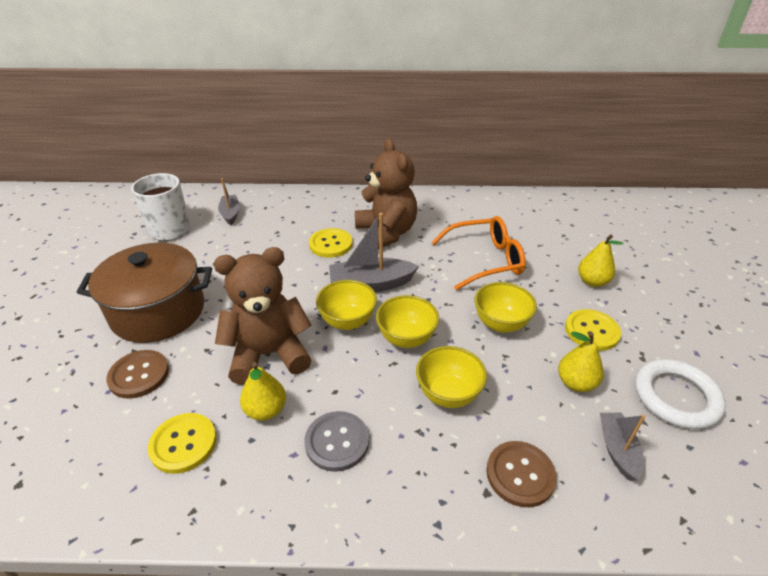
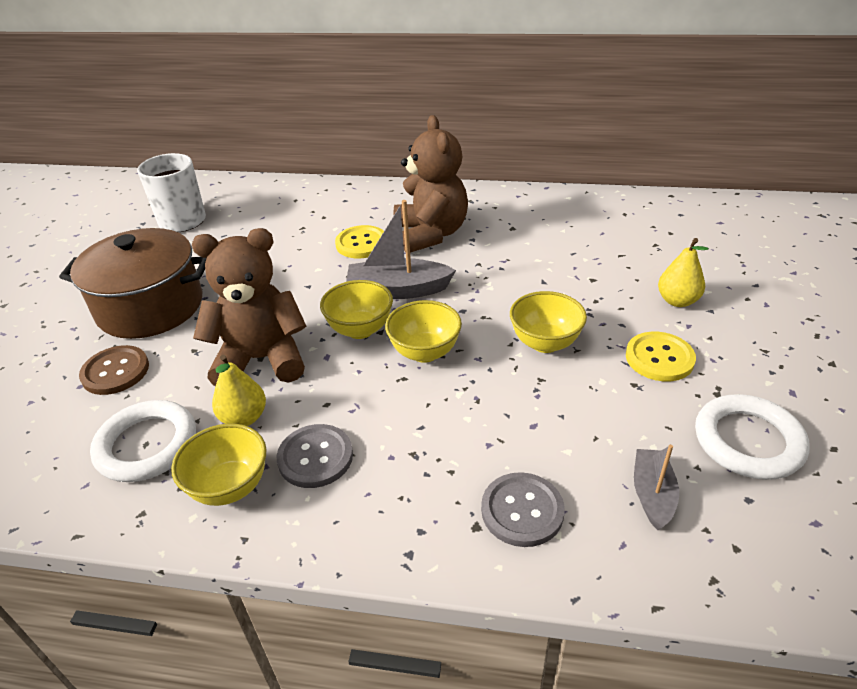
camera: 10 degrees right, 0 degrees up
yellow button [148,413,217,474] -> white ring [90,400,196,482]
grey boat [218,178,240,225] -> none
yellow bowl [416,346,487,408] -> yellow bowl moved to [171,424,267,506]
orange glasses [431,216,526,290] -> none
brown button [486,441,557,507] -> grey button [481,472,565,547]
yellow pear [558,332,604,392] -> none

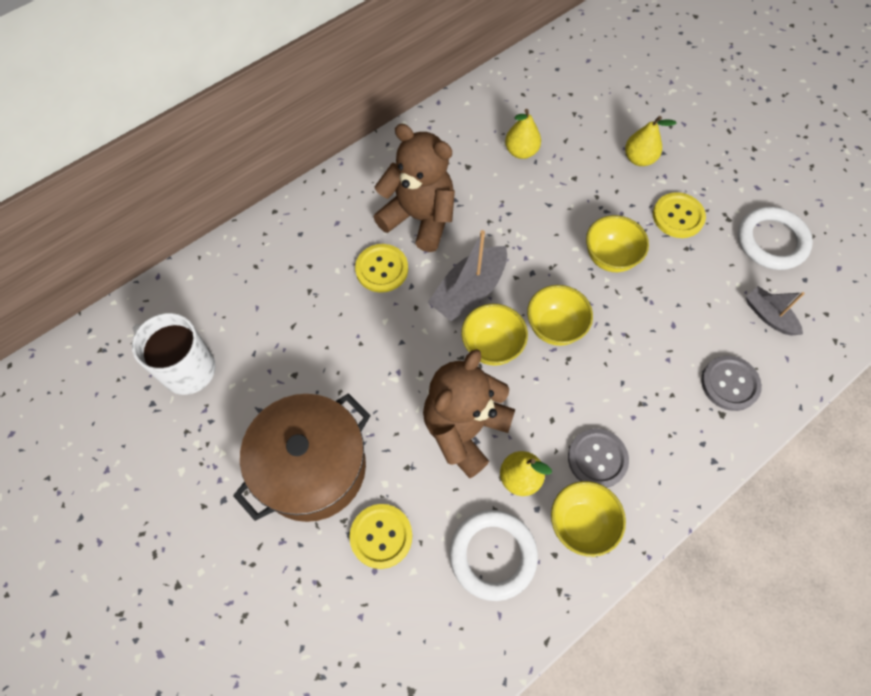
camera: 50 degrees left, 25 degrees up
brown button [79,345,149,395] -> yellow button [349,504,412,569]
none -> yellow pear [505,109,541,159]

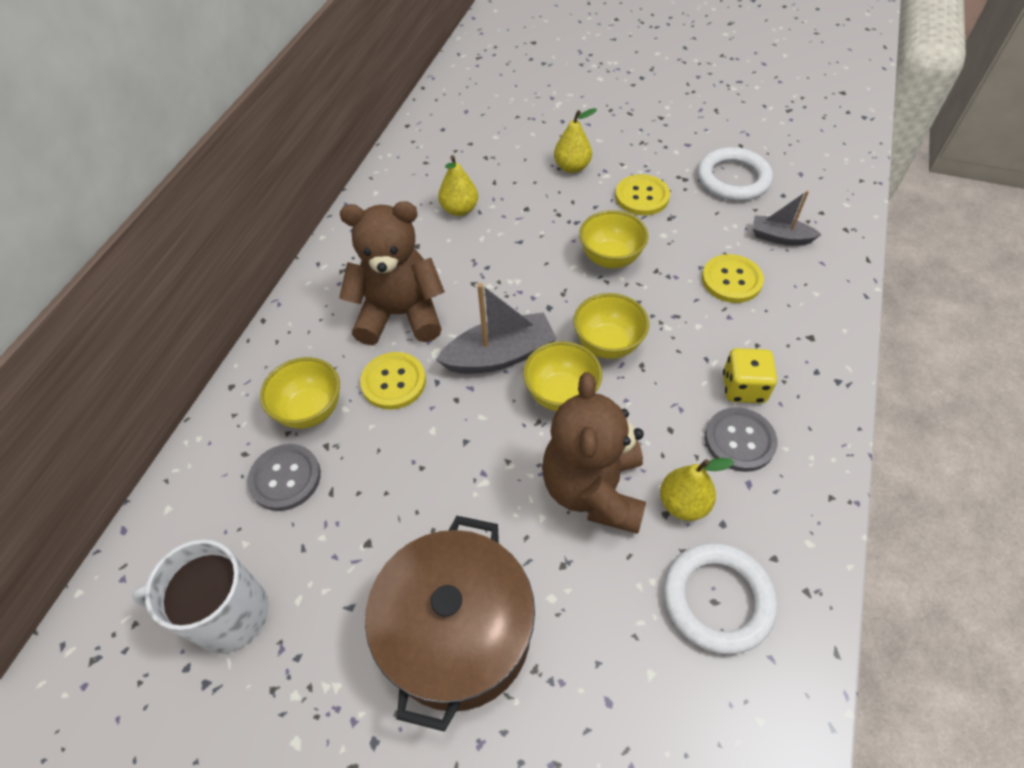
camera: 30 degrees left, 10 degrees down
yellow button [349,504,412,569] -> yellow button moved to [702,254,764,303]
grey boat [428,230,507,321] -> grey boat turned 120 degrees counterclockwise [436,283,557,374]
yellow bowl [551,481,626,557] -> yellow bowl moved to [260,357,340,429]
grey button [701,356,762,411] -> grey button moved to [247,444,321,511]
none -> yellow dice [723,348,777,403]

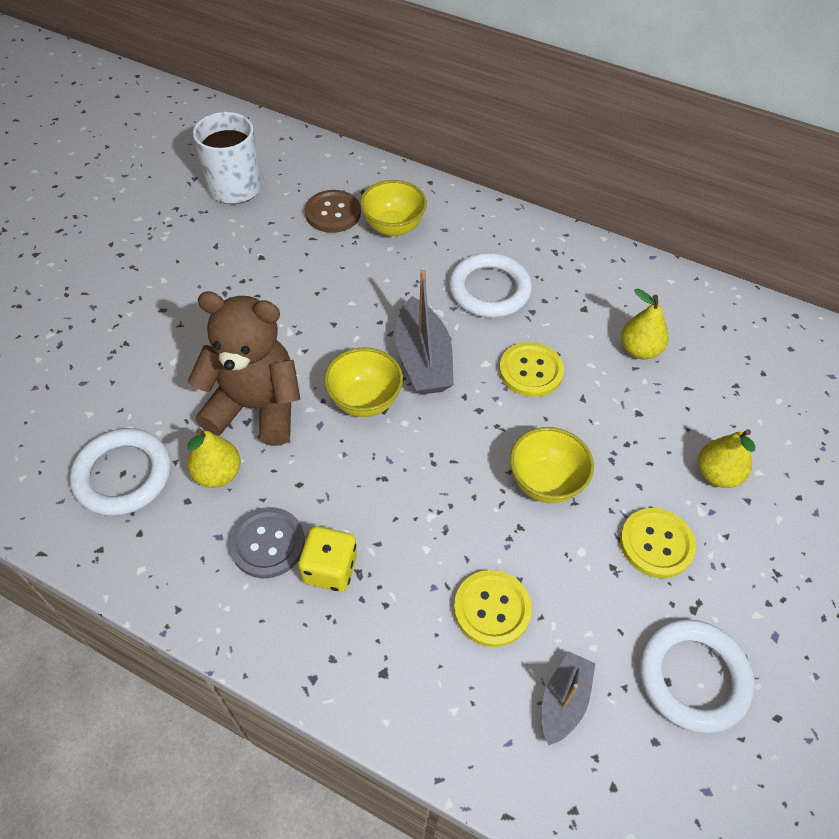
camera: 95 degrees right, 0 degrees up
grey button [247,444,321,511] -> brown button [305,190,361,233]
brown teddy bear [339,201,445,345] -> white ring [449,253,532,318]
yellow button [360,352,426,410] -> yellow button moved to [499,342,564,397]
brown pot [365,516,535,732] -> none
yellow bowl [573,293,649,359] -> none

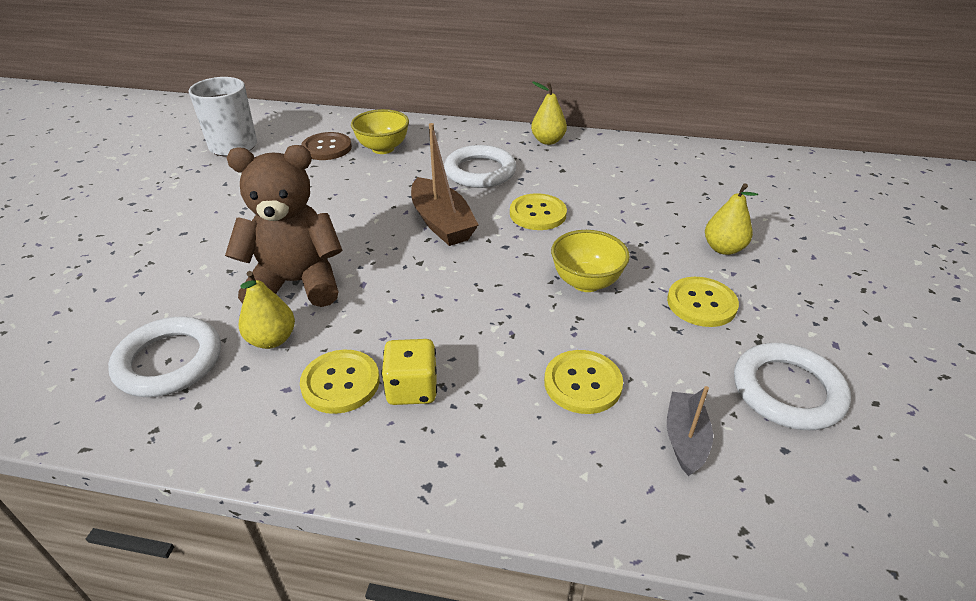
camera: 15 degrees left, 15 degrees down
grey button [229,507,305,578] -> yellow button [300,350,380,414]
yellow bowl [324,348,403,417] -> none
grey boat [395,270,454,395] -> brown boat [411,123,479,246]
yellow pear [621,288,669,359] -> yellow pear moved to [531,81,567,145]

